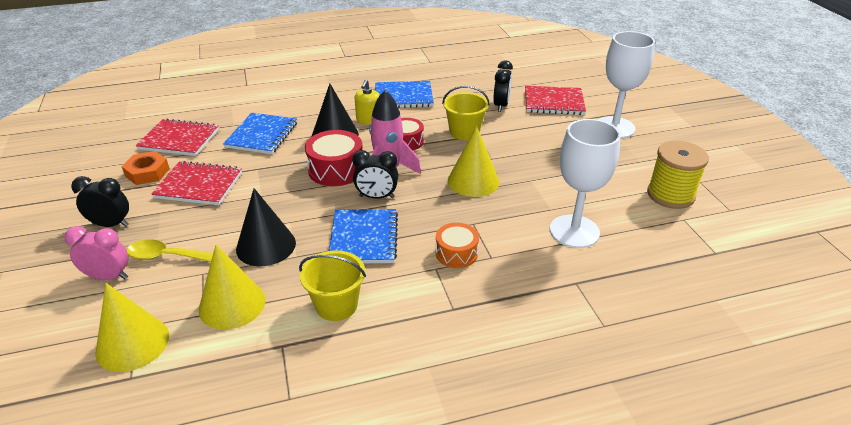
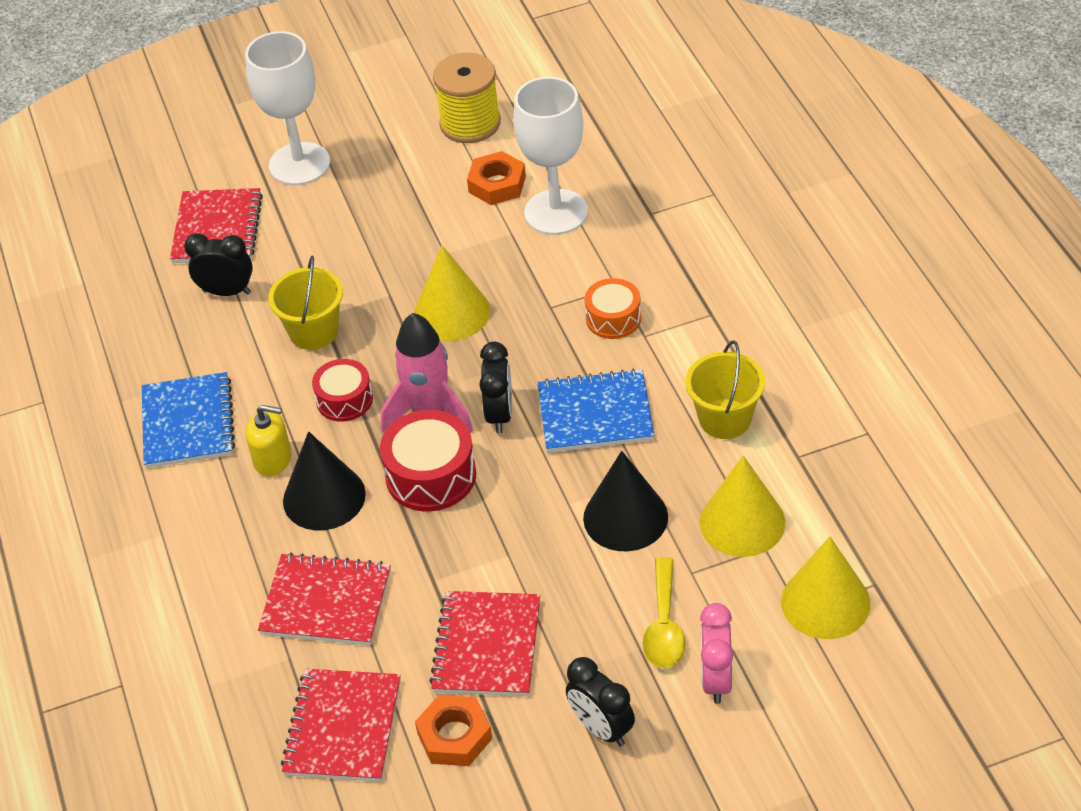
camera: 90 degrees left, 10 degrees up
black clock [71,176,129,227] -> black clock turned 45 degrees counterclockwise [566,657,635,746]
blue notebook [223,113,297,154] -> red notebook [258,553,391,646]
none -> orange nut [467,151,526,205]

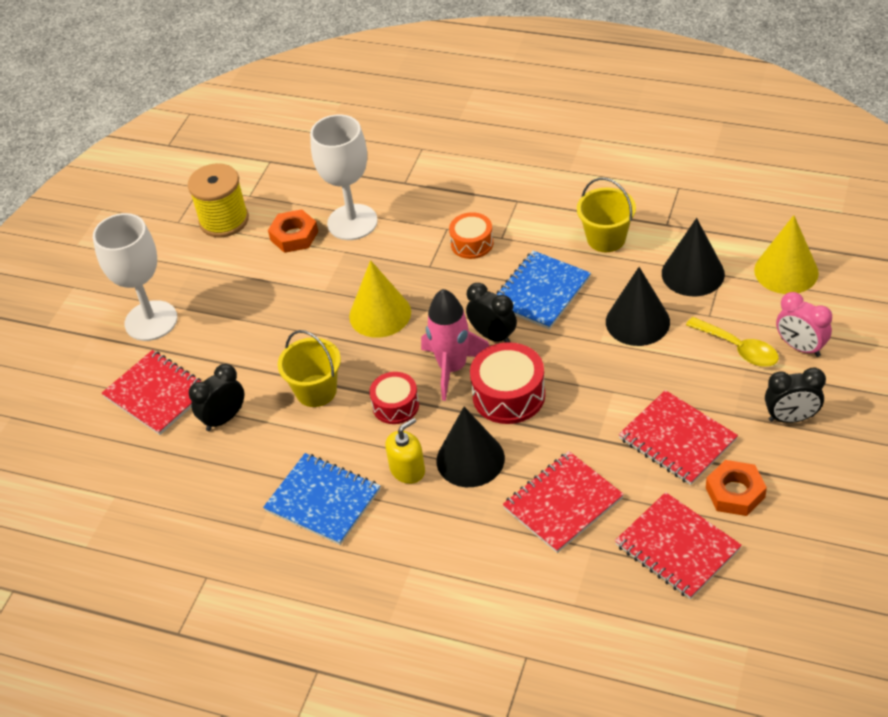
camera: 50 degrees left, 0 degrees up
yellow cone [700,455,785,557] -> black cone [662,218,725,296]

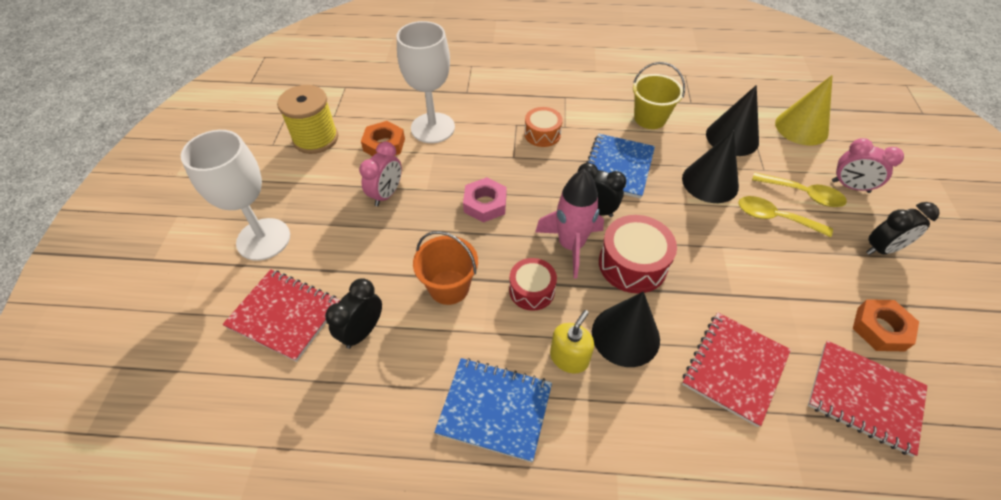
camera: 20 degrees left, 5 degrees up
yellow bucket [278,330,341,407] -> orange bucket [413,231,478,305]
yellow cone [349,260,411,338] -> pink nut [463,177,507,223]
red notebook [618,390,738,485] -> none
none -> pink clock [359,142,402,206]
none -> yellow spoon [738,196,833,237]

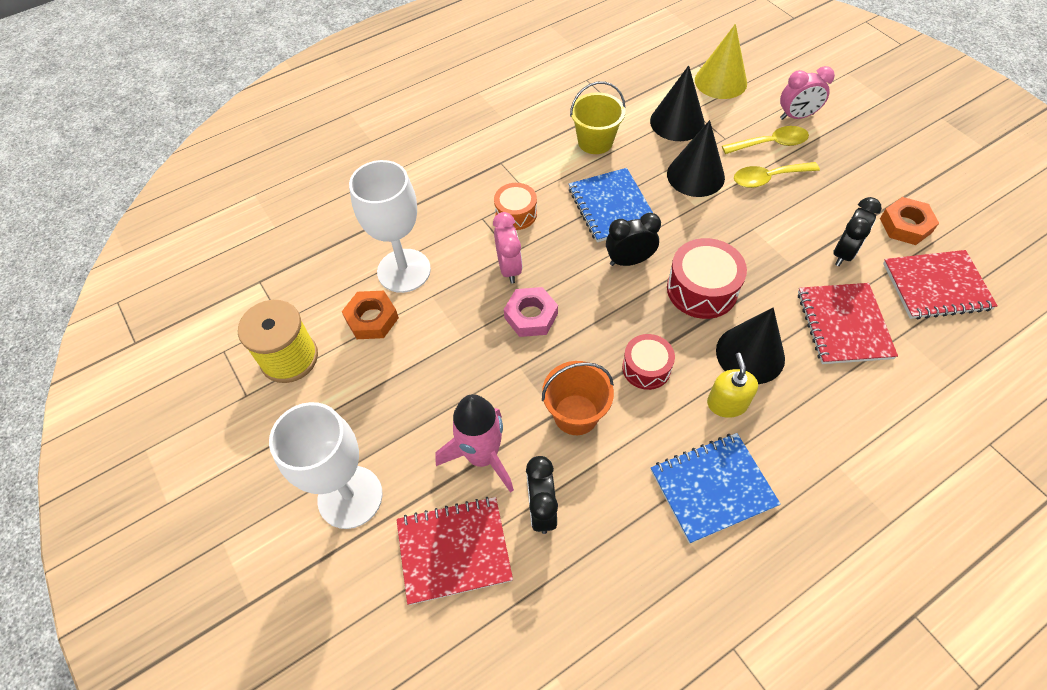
camera: 35 degrees left, 5 degrees up
pink clock [359,142,402,206] -> pink clock moved to [493,212,522,284]
pink rocket [535,169,604,279] -> pink rocket moved to [436,394,514,493]
black clock [866,202,940,255] -> black clock moved to [833,197,882,266]

